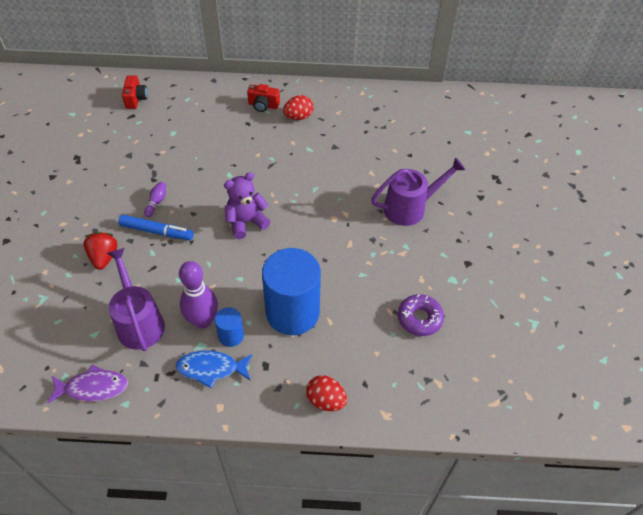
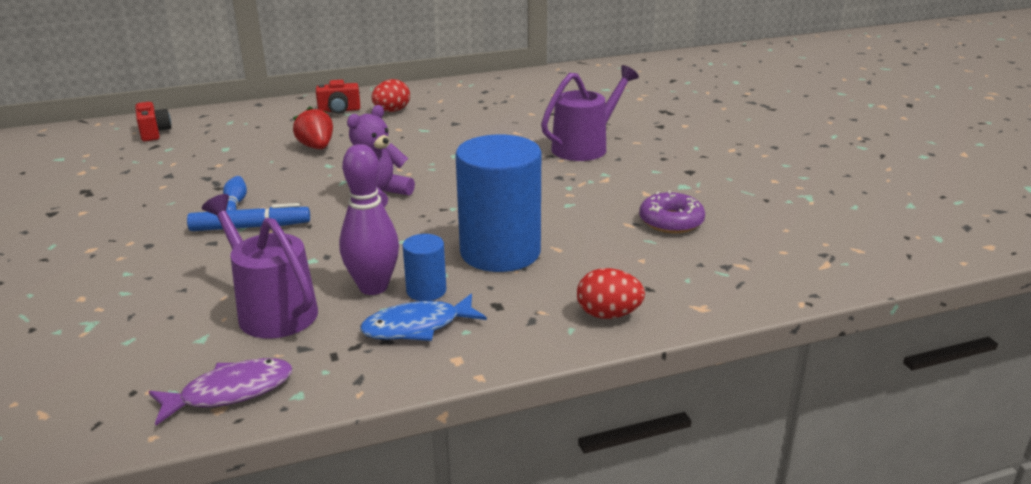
camera: 20 degrees left, 25 degrees down
red strawberry [83,232,118,270] -> red strawberry moved to [293,106,333,149]
purple bowling pin [144,182,166,217] -> blue bowling pin [223,176,247,211]

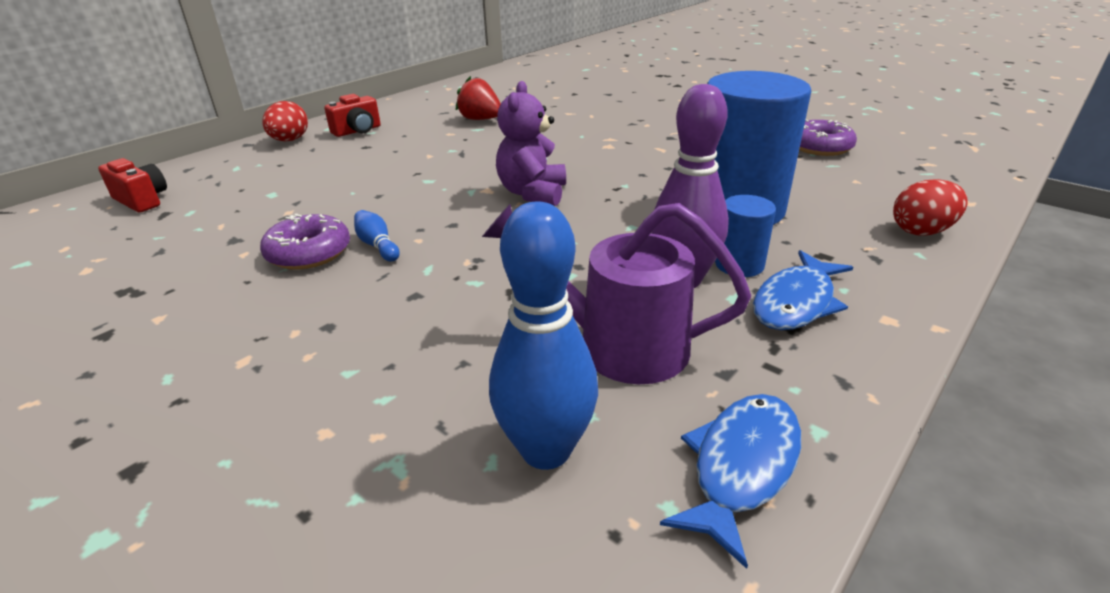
camera: 30 degrees left, 5 degrees up
purple fish [149,358,293,425] -> blue fish [660,394,801,569]
blue marker [187,203,310,231] -> none
red strawberry [293,106,333,149] -> red strawberry moved to [456,76,501,120]
red egg [372,79,410,112] -> red egg moved to [262,101,308,141]
purple watering can [541,65,639,161] -> none
none -> purple donut [260,214,350,270]
none -> blue bowling pin [489,202,598,470]

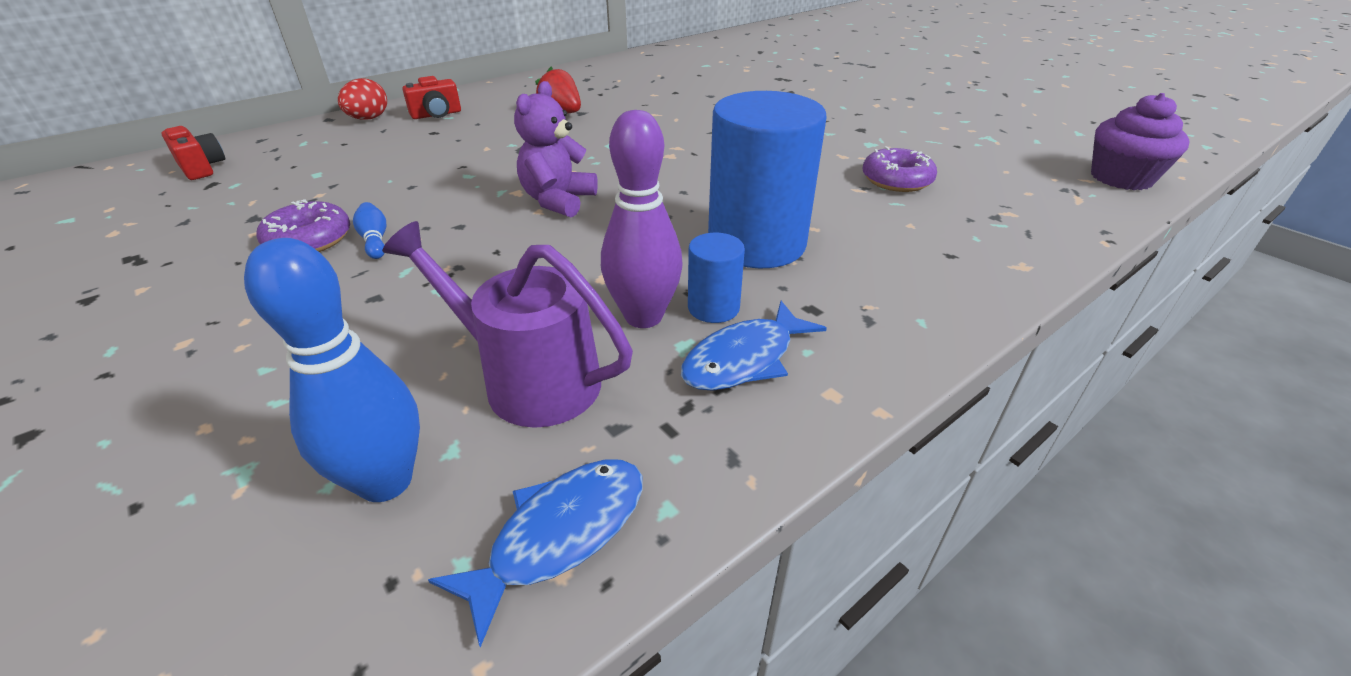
camera: 10 degrees right, 5 degrees up
red egg [893,179,968,236] -> none
none -> purple cupcake [1091,93,1190,190]

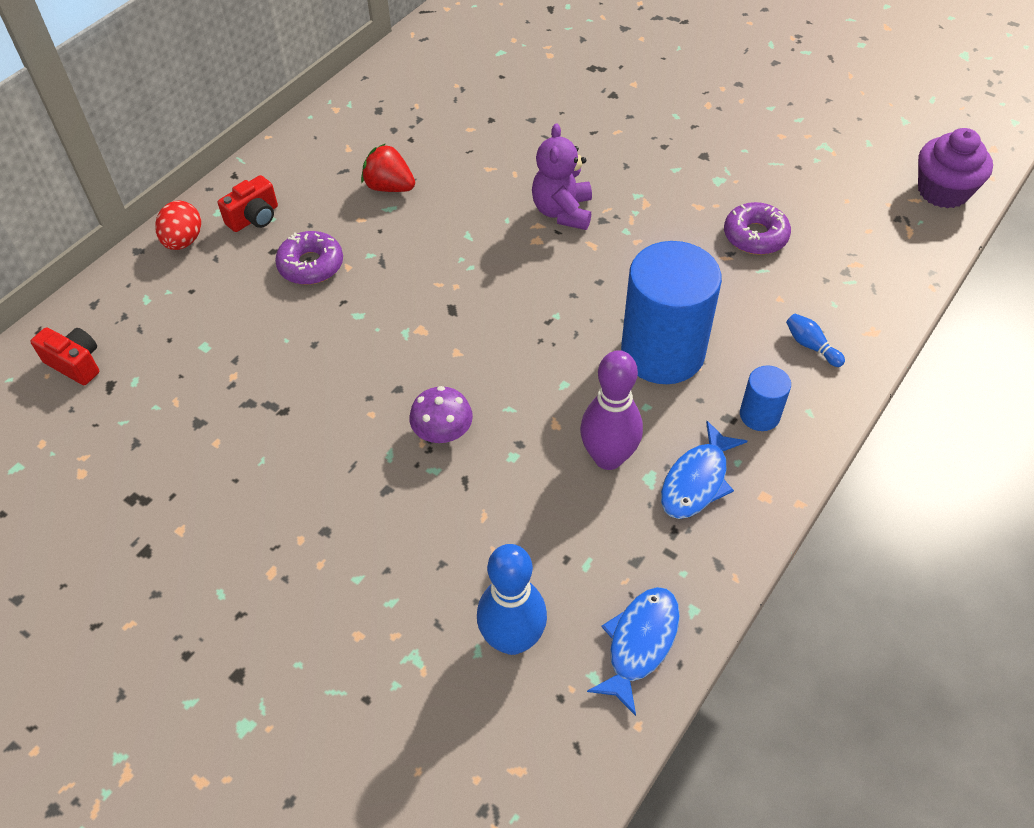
camera: 15 degrees left, 15 degrees up
purple donut [256,199,350,252] -> purple donut moved to [275,231,343,285]
blue bowling pin [353,202,386,259] -> blue bowling pin moved to [786,314,845,367]
purple watering can [382,221,633,428] -> none
purple teddy bear [514,81,598,218] -> purple teddy bear moved to [532,124,592,230]
blue cylinder [688,233,745,323] -> blue cylinder moved to [740,365,791,431]
none -> purple mushroom [409,386,473,443]

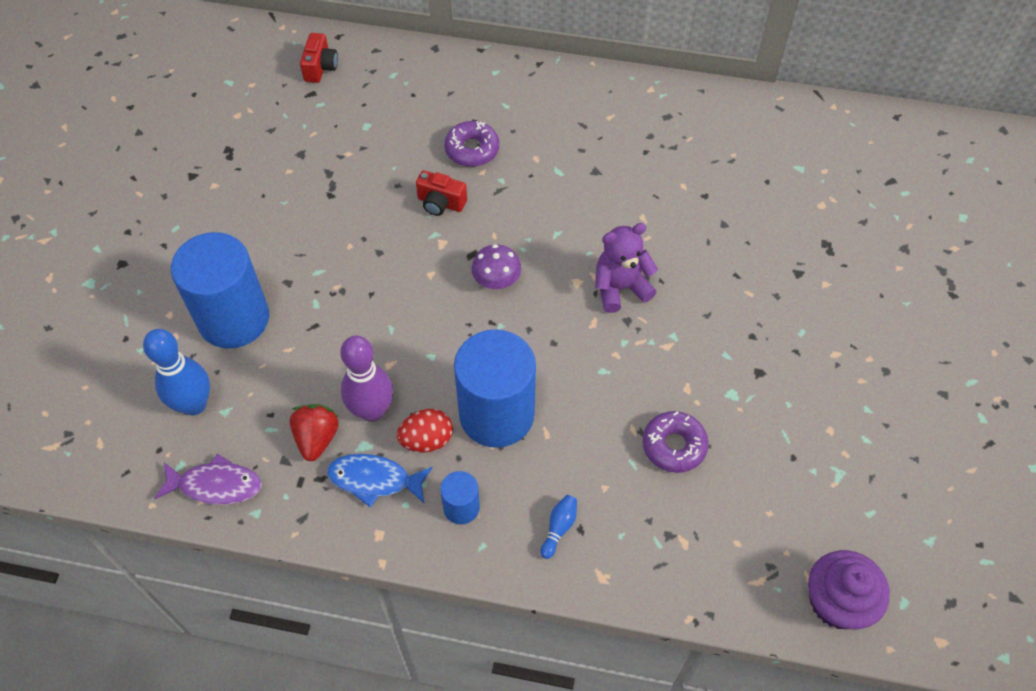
camera: 65 degrees right, 5 degrees up
red egg [155,200,201,250] -> red egg moved to [396,409,453,452]
red camera [218,175,278,232] -> red camera moved to [416,170,467,216]
red strawberry [361,143,415,192] -> red strawberry moved to [290,404,339,461]
purple mushroom [409,386,473,443] -> purple mushroom moved to [472,244,521,289]
blue fish [587,587,680,716] -> purple fish [154,454,262,505]
none -> blue cylinder [171,232,269,349]

